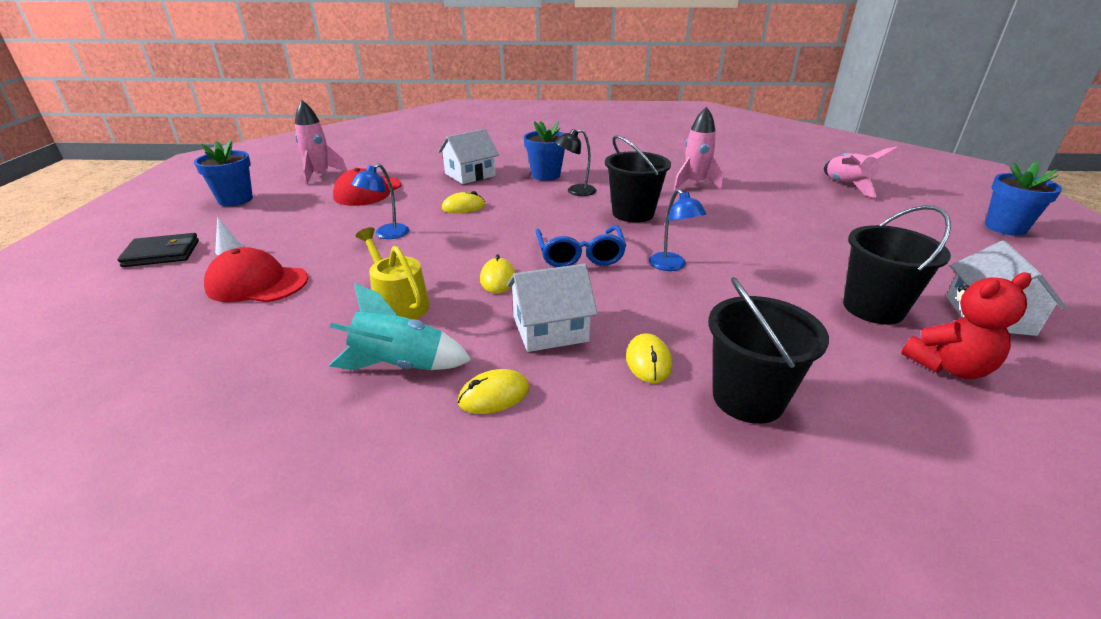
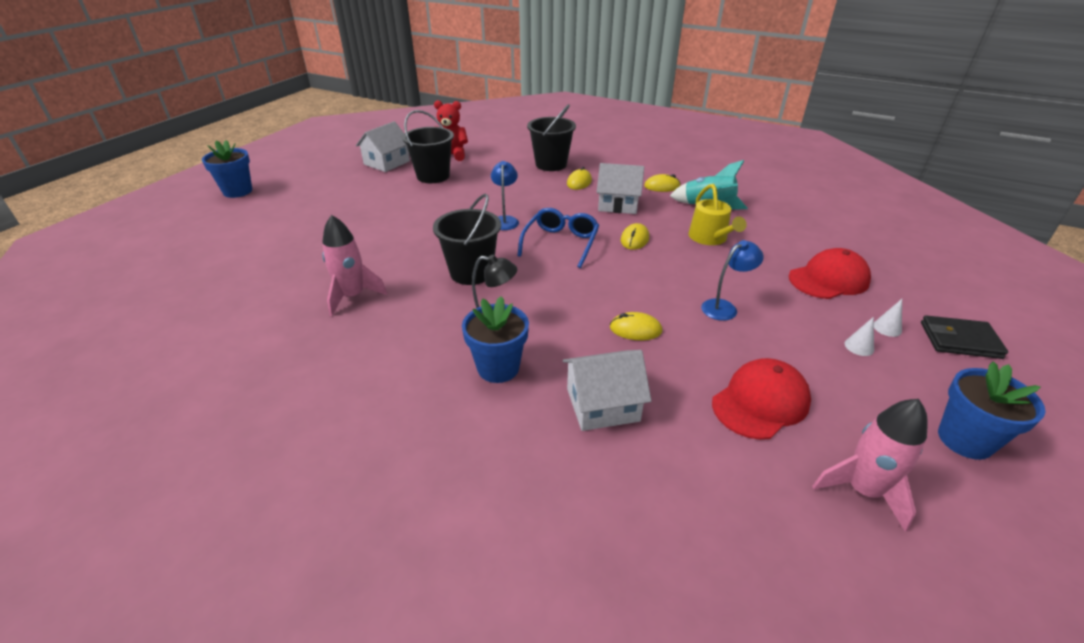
camera: 155 degrees left, 5 degrees up
red cap [204,247,308,302] -> red cap turned 60 degrees counterclockwise [789,248,871,299]
pink rocket [824,146,900,198] -> none
none -> white cone [845,317,874,356]

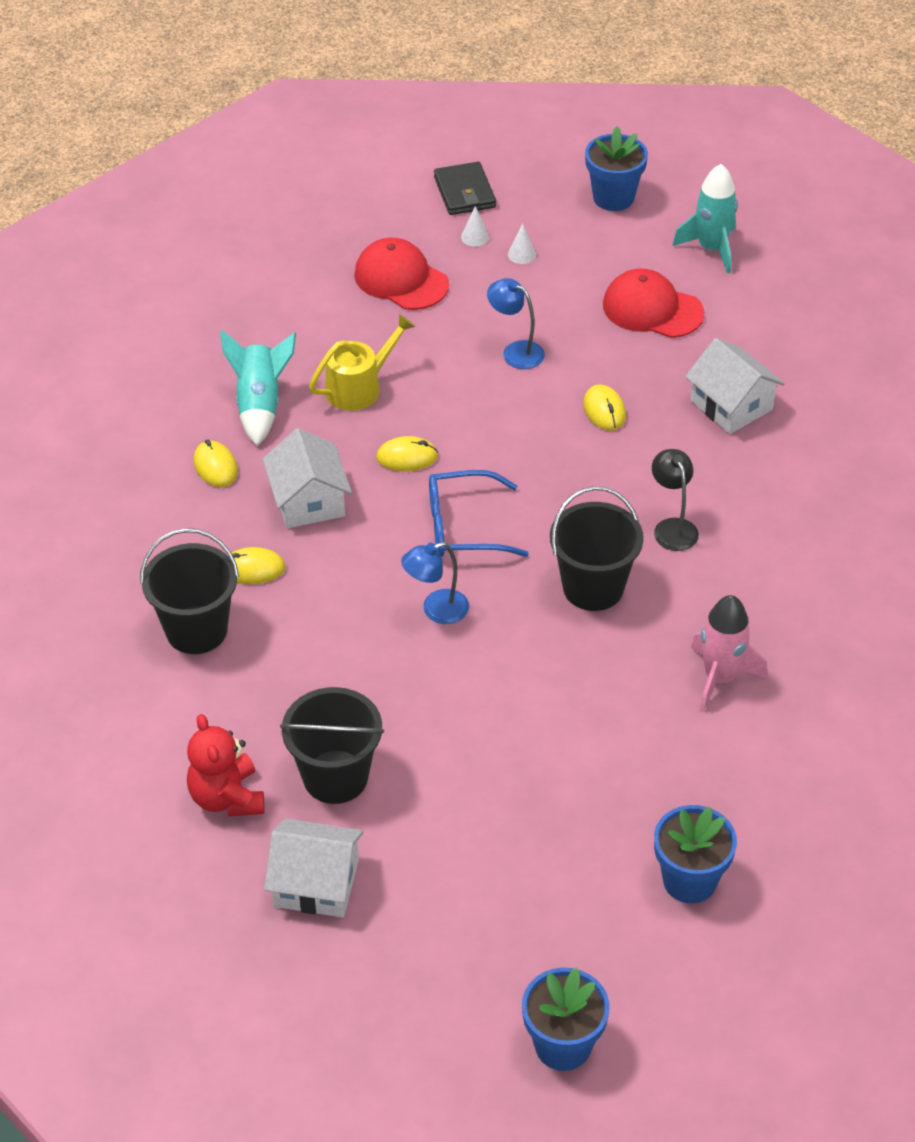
camera: 115 degrees left, 10 degrees up
blue flower pot [462,296,529,383] -> blue flower pot moved to [654,805,737,903]
pink rocket [812,399,927,532] -> turquoise rocket [672,164,738,274]

